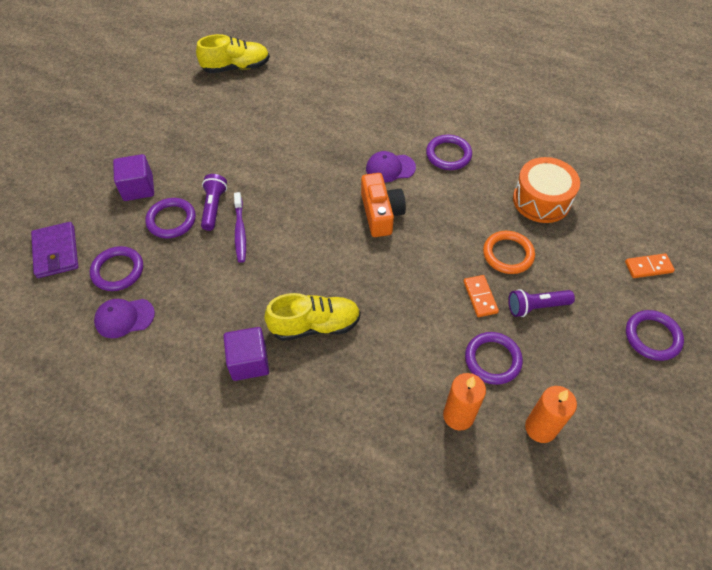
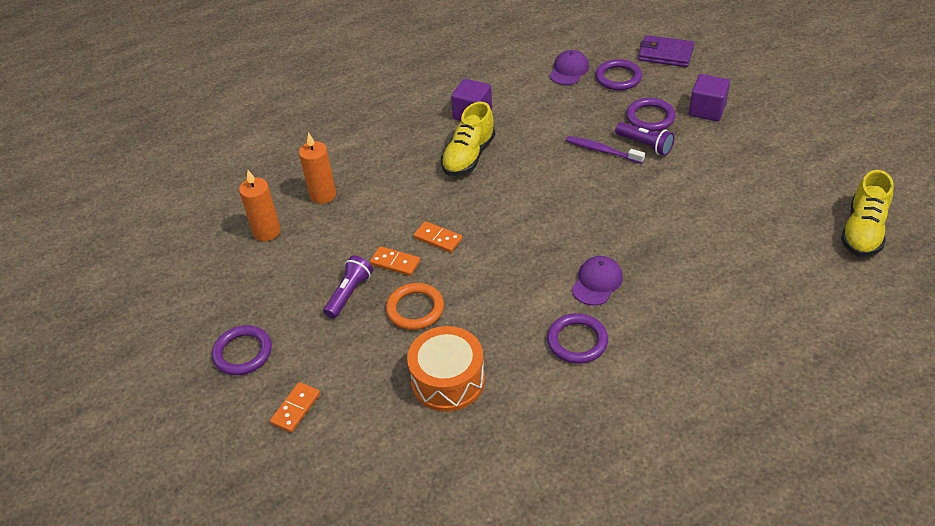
camera: 130 degrees right, 10 degrees down
orange camera [361,173,406,237] -> none
purple ring [465,332,523,385] -> none
none -> orange domino [413,221,462,253]

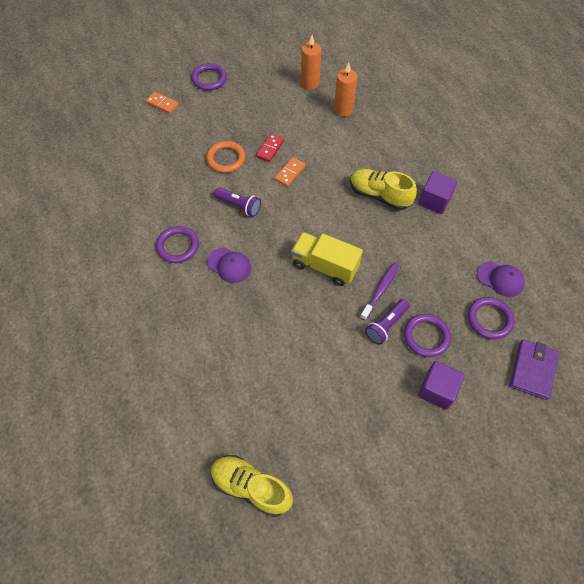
camera: 90 degrees right, 15 degrees up
purple flashlight [323,255,373,319] -> purple flashlight moved to [214,187,261,217]
orange domino [370,246,420,276] -> red domino [256,134,284,162]
orange drum [407,326,485,412] -> none
none -> yellow truck [291,232,363,286]

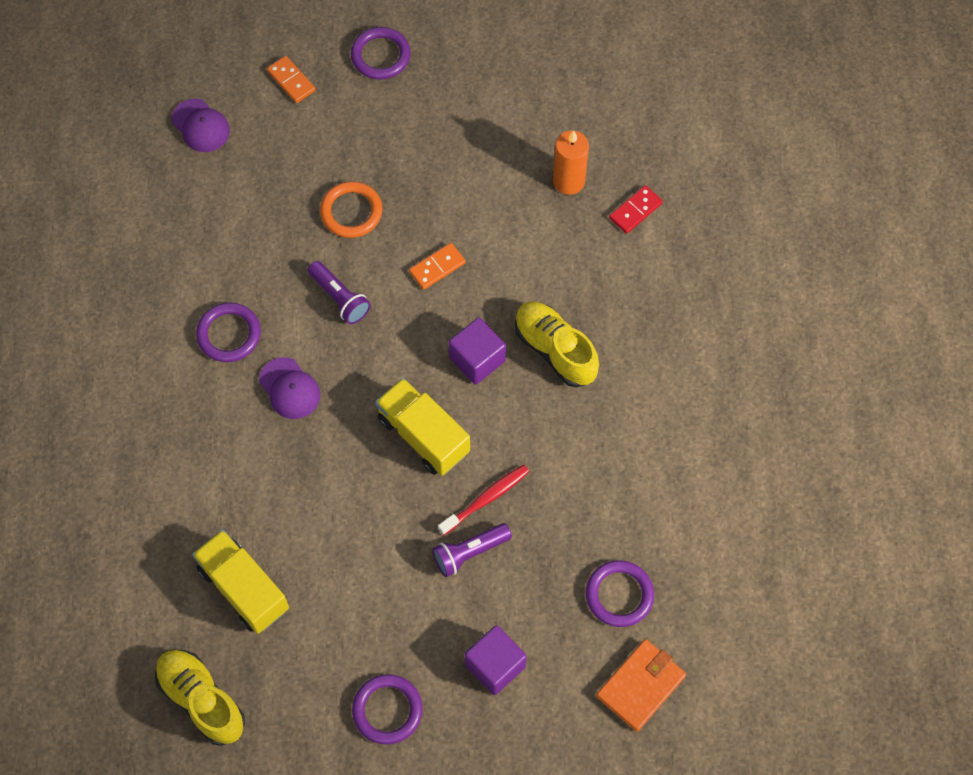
camera: 20 degrees right, 5 degrees up
red domino [256,134,284,162] -> red domino moved to [609,185,663,234]
orange candle [301,35,321,90] -> none
purple toothbrush [360,263,399,320] -> red toothbrush [438,465,529,535]
purple ring [404,314,451,357] -> purple ring moved to [352,674,423,745]
purple cube [418,171,457,214] -> purple cube moved to [448,317,506,385]
purple cap [477,261,525,297] -> purple cap moved to [171,99,230,152]
purple wallet [510,339,559,400] -> orange wallet [596,639,686,732]
none -> yellow truck [192,529,289,634]

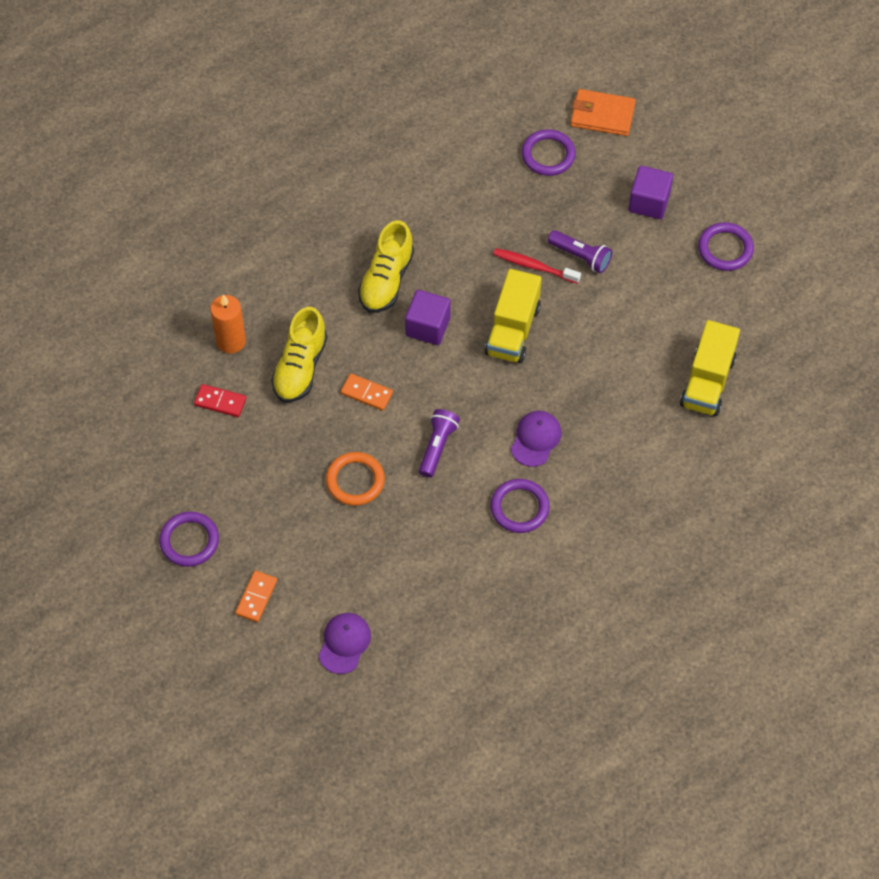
camera: 120 degrees left, 5 degrees down
yellow shoe [155,649,245,746] -> yellow shoe moved to [271,307,327,403]
red domino [609,185,663,234] -> red domino moved to [194,384,246,417]

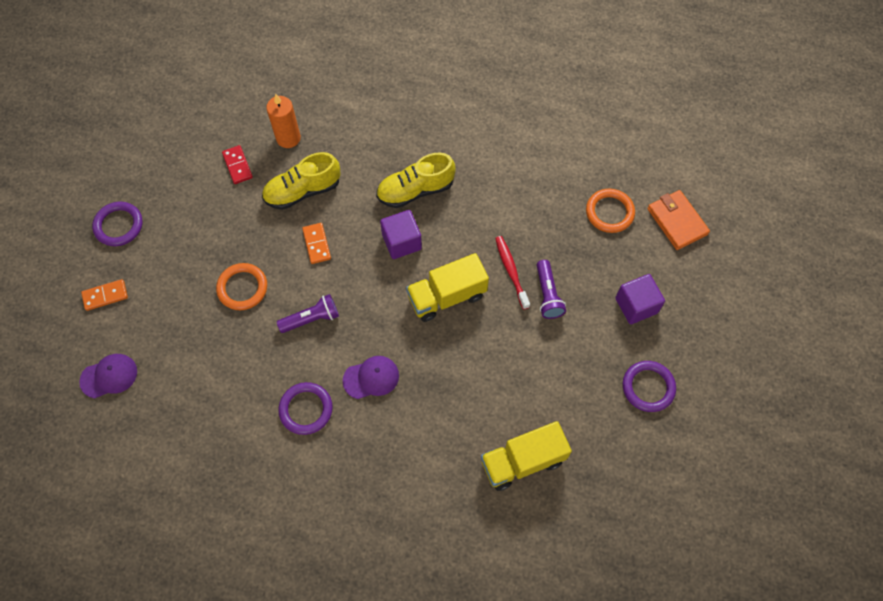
camera: 50 degrees right, 5 degrees up
purple ring [521,129,576,176] -> orange ring [586,189,635,233]

